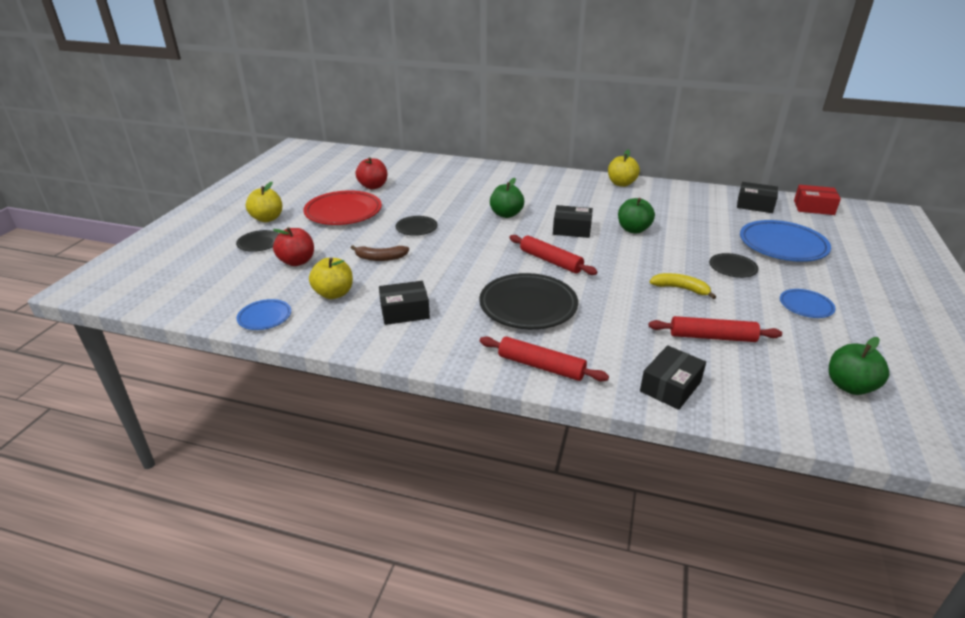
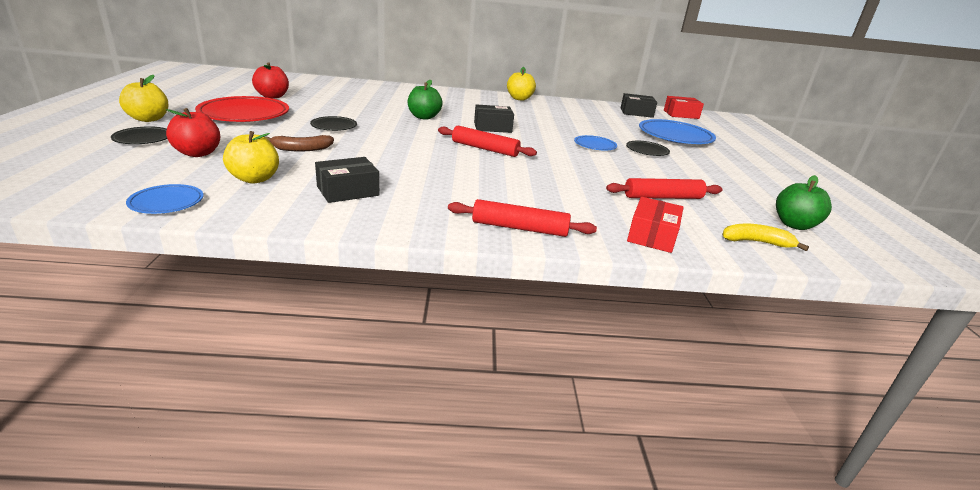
camera: 20 degrees left, 5 degrees down
black plate [479,273,578,329] -> none
green apple [618,198,655,234] -> none
black box [640,345,706,410] -> red box [627,197,684,253]
yellow banana [650,273,716,299] -> yellow banana moved to [722,224,809,251]
blue plate [780,289,836,318] -> blue plate moved to [574,135,617,150]

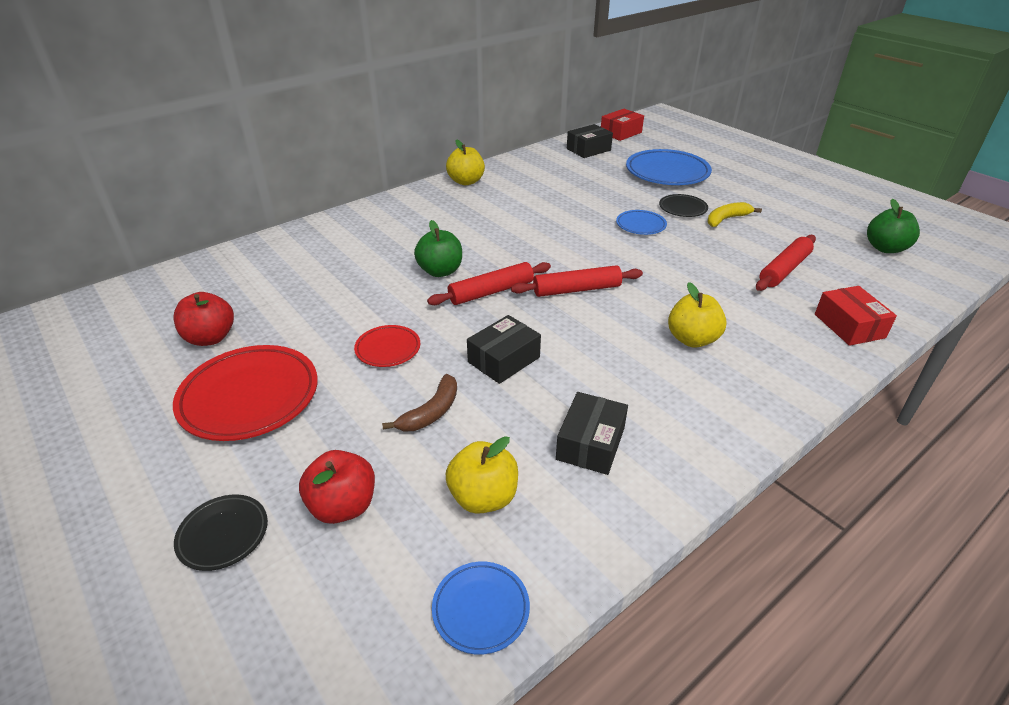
camera: 35 degrees left, 10 degrees up
yellow apple [119,75,168,122] -> yellow apple moved to [668,282,727,348]
black plate [310,116,357,131] -> red plate [354,325,420,367]
red rolling pin [448,199,597,237] -> red rolling pin moved to [427,262,551,305]
black box [474,104,514,133] -> black box moved to [467,315,541,384]
yellow banana [722,224,809,251] -> yellow banana moved to [707,202,762,227]

